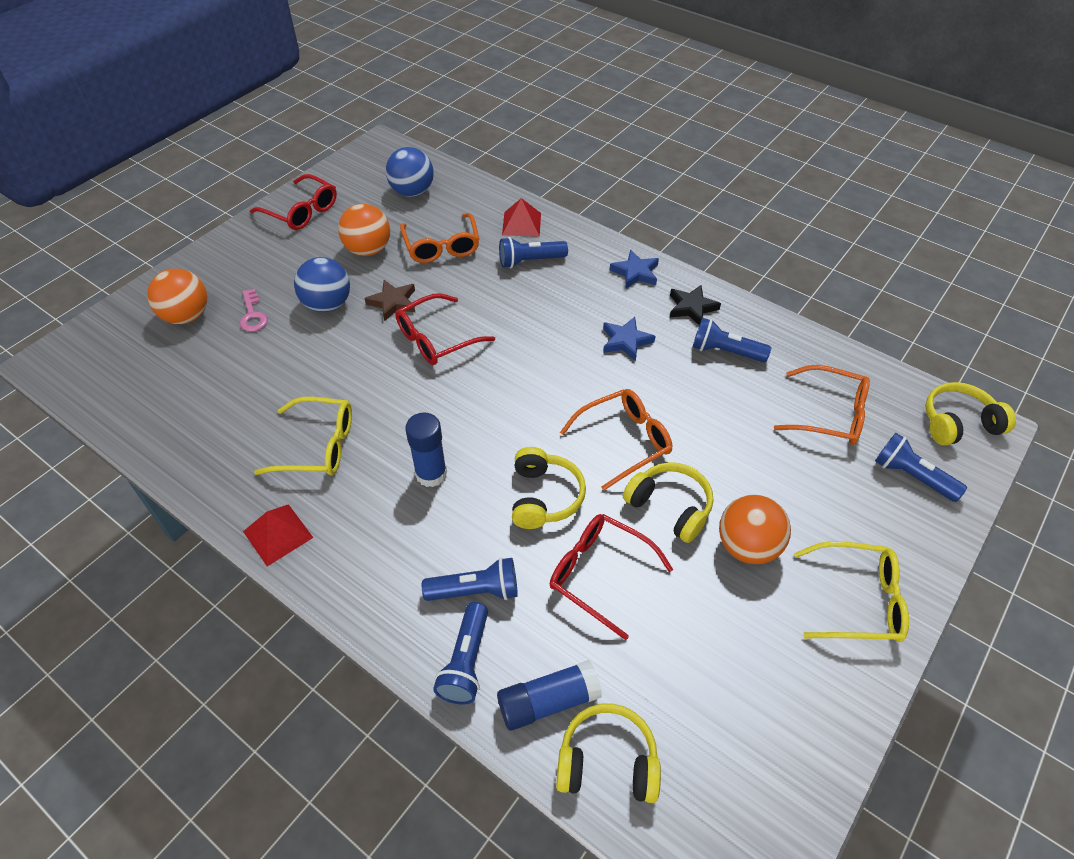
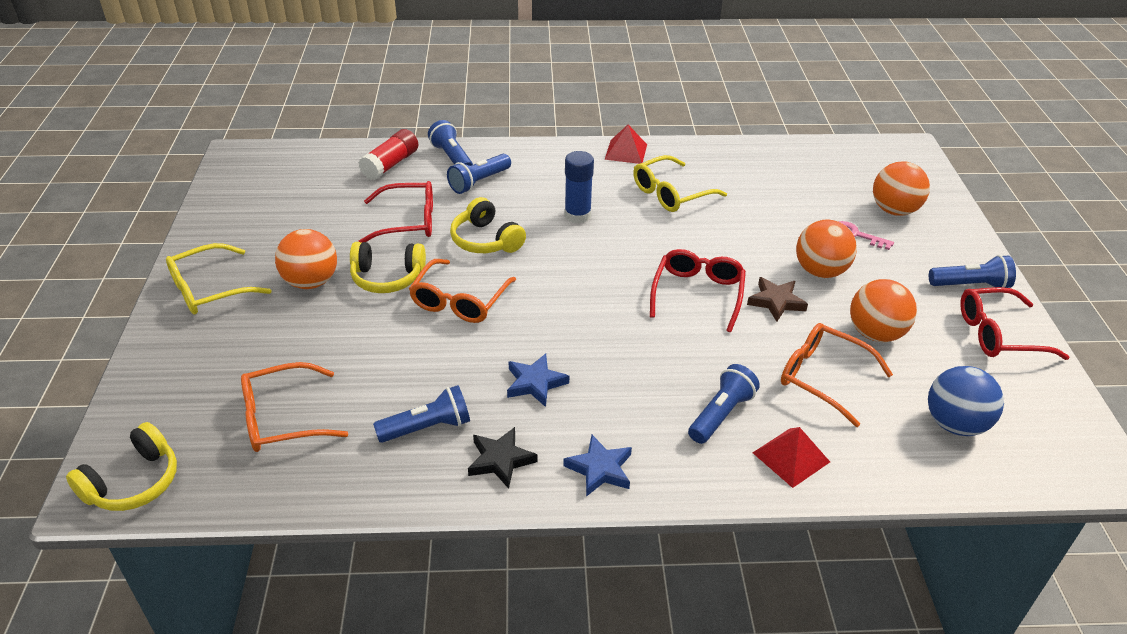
camera: 140 degrees right, 10 degrees down
blue ball [294,257,350,312] -> orange ball [796,220,857,278]
blue glue stick [497,660,602,731] -> red glue stick [358,129,418,180]
yellow headphones [556,703,661,803] -> none
blue flashlight [875,433,967,502] -> blue flashlight moved to [929,255,1016,288]

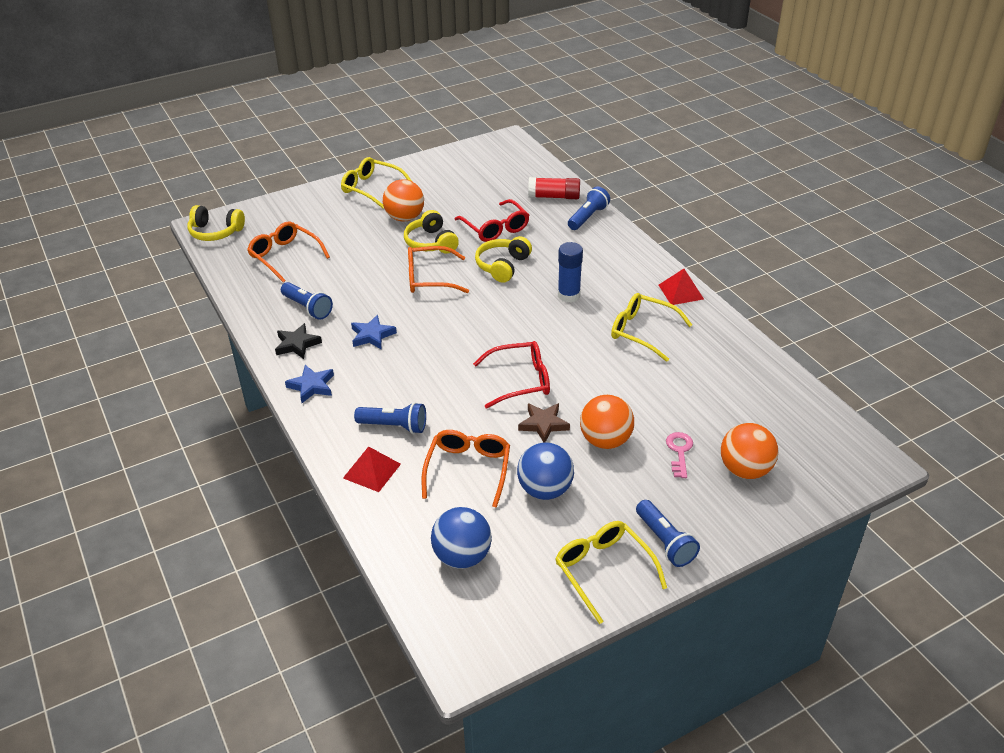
camera: 65 degrees right, 0 degrees up
blue flashlight [447,154,511,194] -> none
orange ball [850,279,917,342] -> blue ball [517,442,574,500]
red glasses [960,287,1069,360] -> yellow glasses [555,521,667,624]

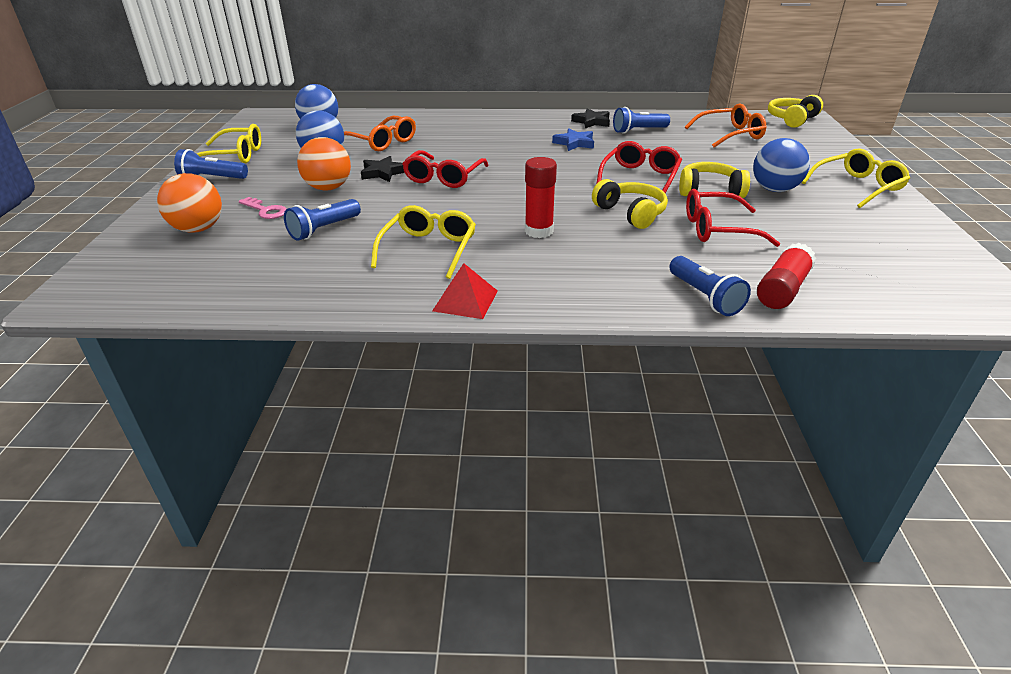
camera: 120 degrees right, 5 degrees down
blue star [285,365,334,403] -> none
red pyramid [343,446,401,492] -> none
blue flashlight [354,402,426,434] -> blue flashlight moved to [284,199,361,241]
orange ball [383,179,424,222] -> blue ball [753,138,810,192]
orange glasses [408,246,469,293] -> red glasses [596,141,682,193]
brown star [518,403,570,443] -> black star [361,156,405,182]
blue glue stick [558,242,583,302] -> red glue stick [525,157,557,238]
yellow glasses [611,293,692,362] -> yellow glasses turned 45 degrees counterclockwise [371,205,476,279]

